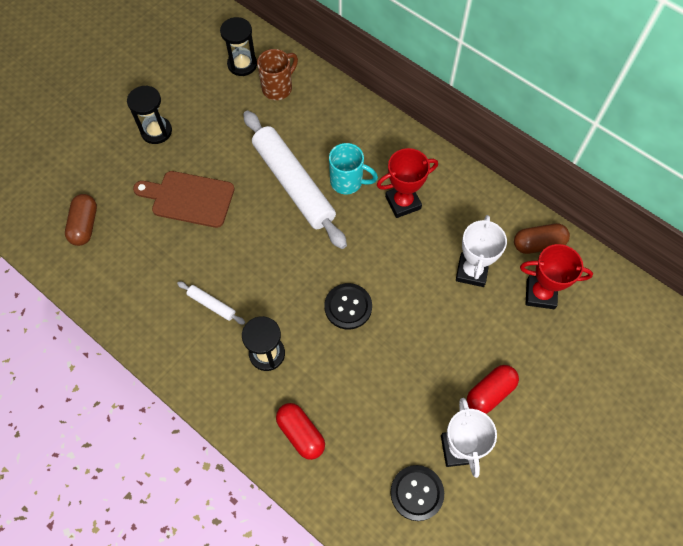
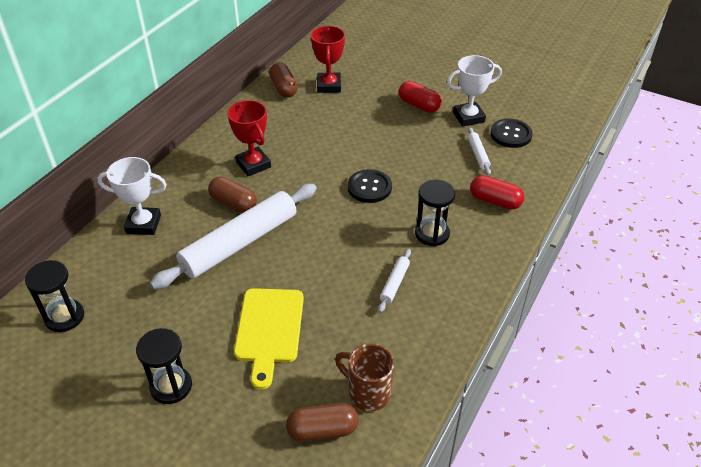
camera: 100 degrees left, 20 degrees down
brown cutting board [133,171,235,228] -> yellow cutting board [234,288,304,390]
brown mug [257,49,298,100] -> brown mug moved to [335,344,394,411]
red capsule [276,403,325,460] -> red capsule turned 75 degrees clockwise [470,175,525,210]
turquoise mug [329,143,378,194] -> brown capsule [208,177,257,213]
white trophy [456,215,507,287] -> white trophy moved to [97,157,167,235]
none -> white rolling pin [468,127,491,175]

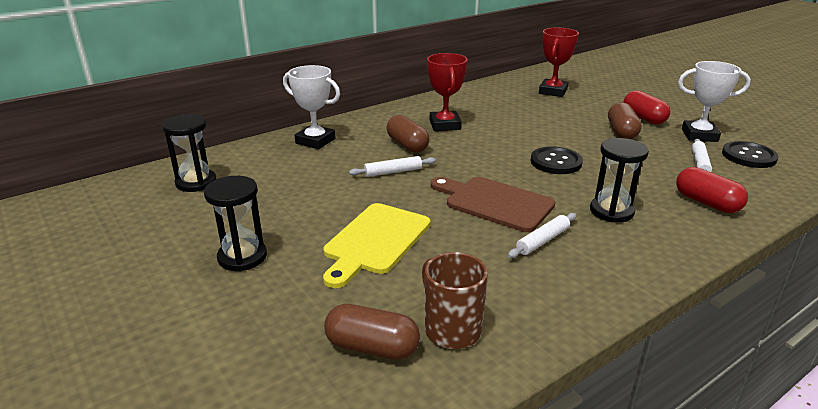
camera: 25 degrees right, 15 degrees down
white rolling pin [150,184,317,289] -> white rolling pin [349,156,436,177], size x0.41
brown capsule [269,62,298,98] -> brown capsule moved to [608,102,642,139]
none -> brown cutting board [431,177,555,232]

